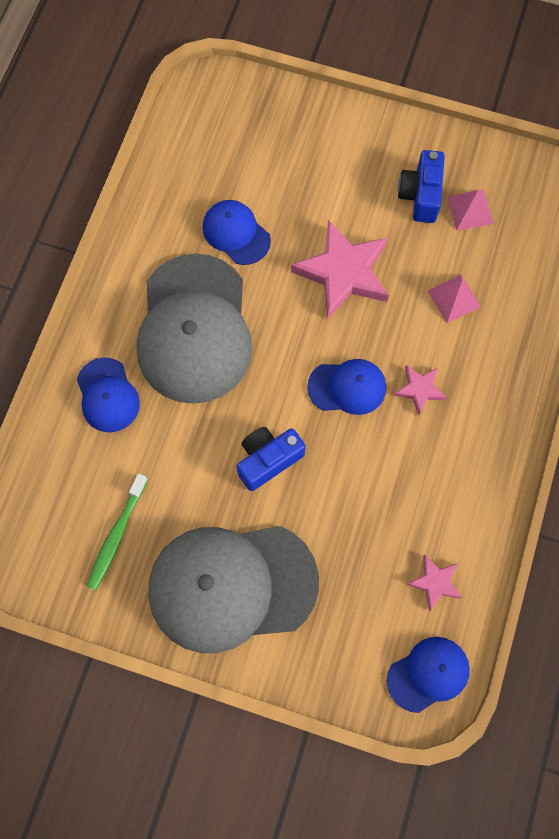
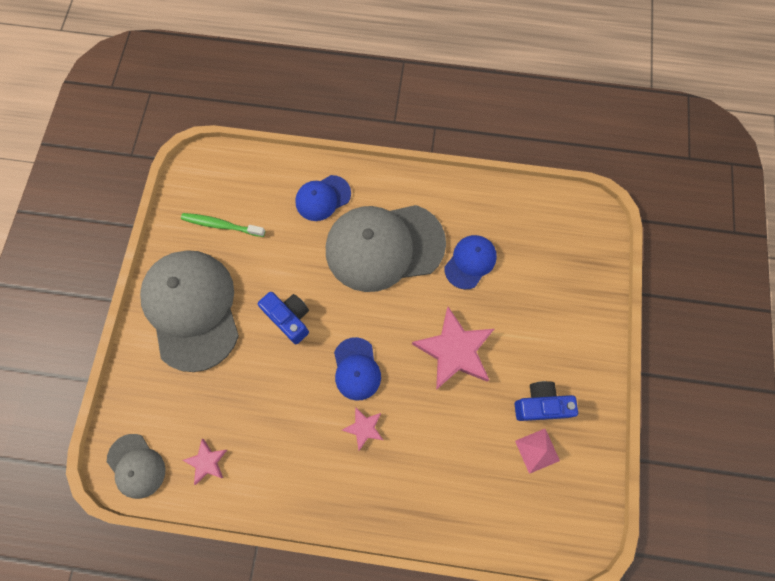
camera: 80 degrees right, 0 degrees up
blue cap [387,637,470,713] -> grey cap [107,434,165,499]
pink pyramid [428,275,481,323] -> none

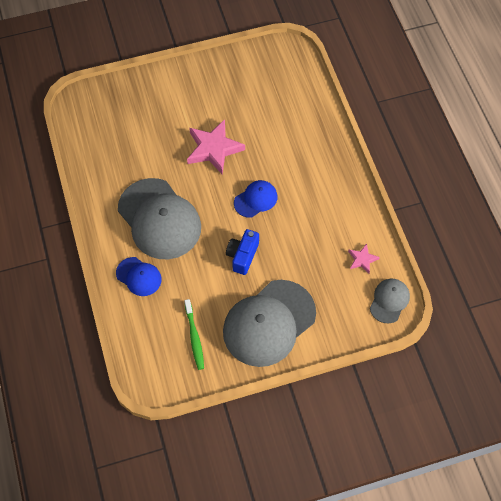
camera: 115 degrees left, 10 degrees down
pink star [342,407,383,451] -> none
blue cap [445,235,497,289] -> none
blue camera [515,381,578,421] -> none
pink pyramid [515,429,560,474] -> none

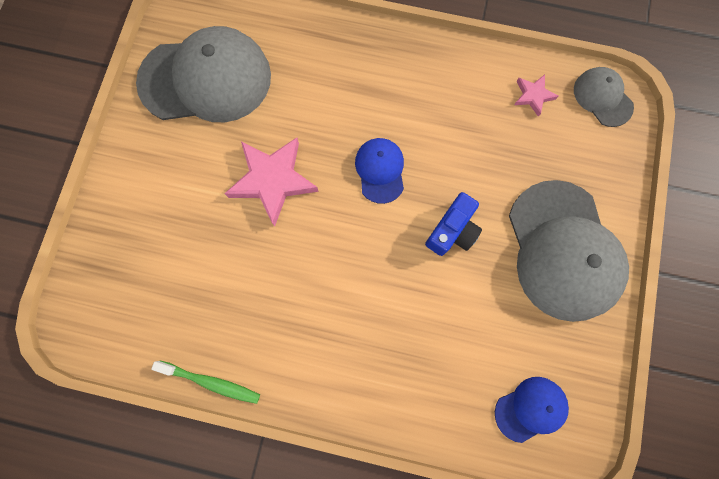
camera: 60 degrees left, 15 degrees up
blue cap [116,257,162,296] -> blue cap moved to [495,377,569,443]
grey cap [118,178,201,259] -> grey cap moved to [136,26,271,122]
green toothbrush [184,299,204,370] -> green toothbrush moved to [151,360,260,404]
blue camera [226,229,259,275] -> blue camera turned 105 degrees counterclockwise [425,192,482,256]

